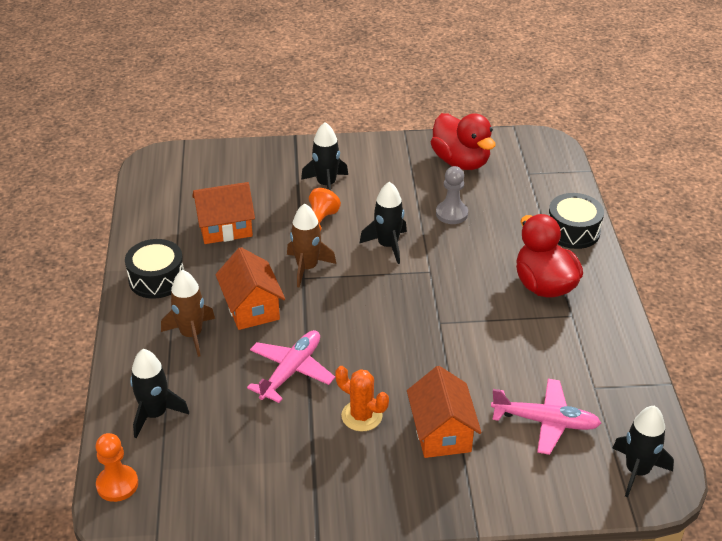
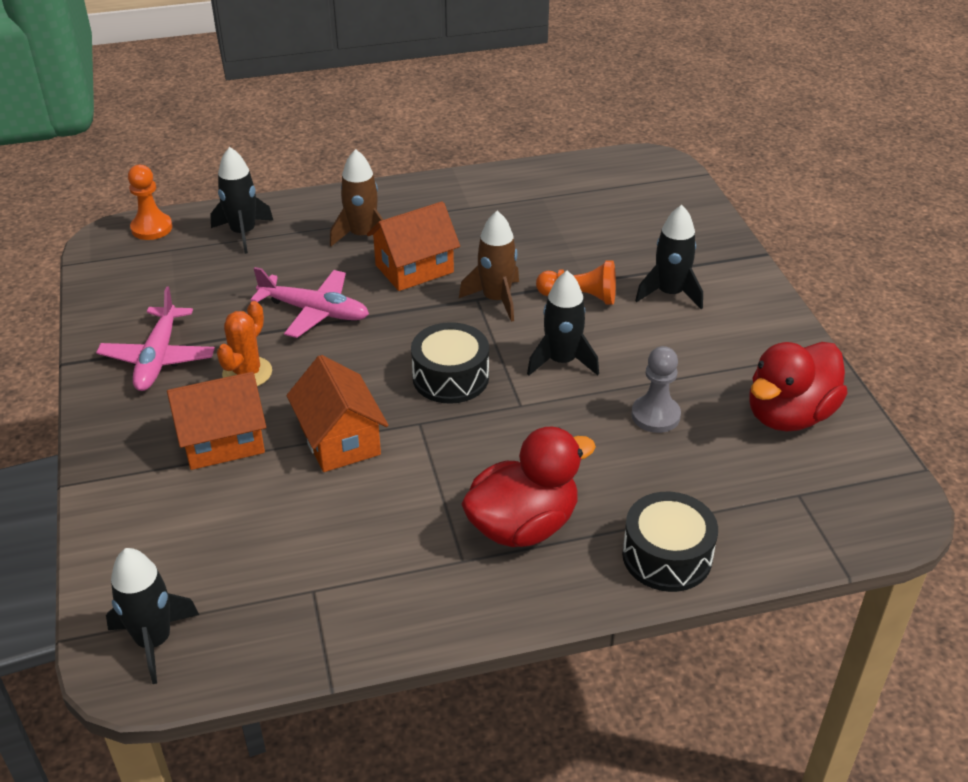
camera: 80 degrees right, 0 degrees up
black drum [125,239,184,299] -> black drum moved to [411,322,489,404]
orange house [192,182,255,244] -> orange house moved to [287,355,388,472]
pink plane [491,379,601,455] -> pink plane moved to [96,286,215,391]

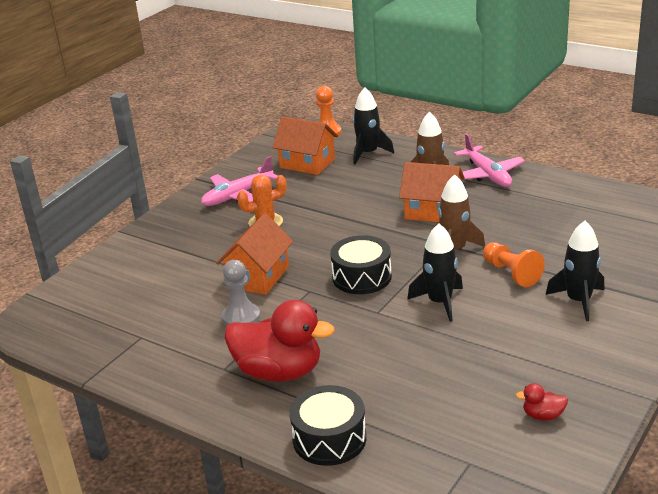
camera: 50 degrees right, 10 degrees down
black rocket [106,548,199,684] -> none
orange house [167,372,266,470] -> orange house moved to [272,116,338,175]
pink plane [251,267,369,338] -> pink plane moved to [454,133,525,187]
grey pawn [631,346,681,433] -> grey pawn moved to [222,260,260,326]
red duck [749,342,848,431] -> red duck [516,383,568,420], size x0.41

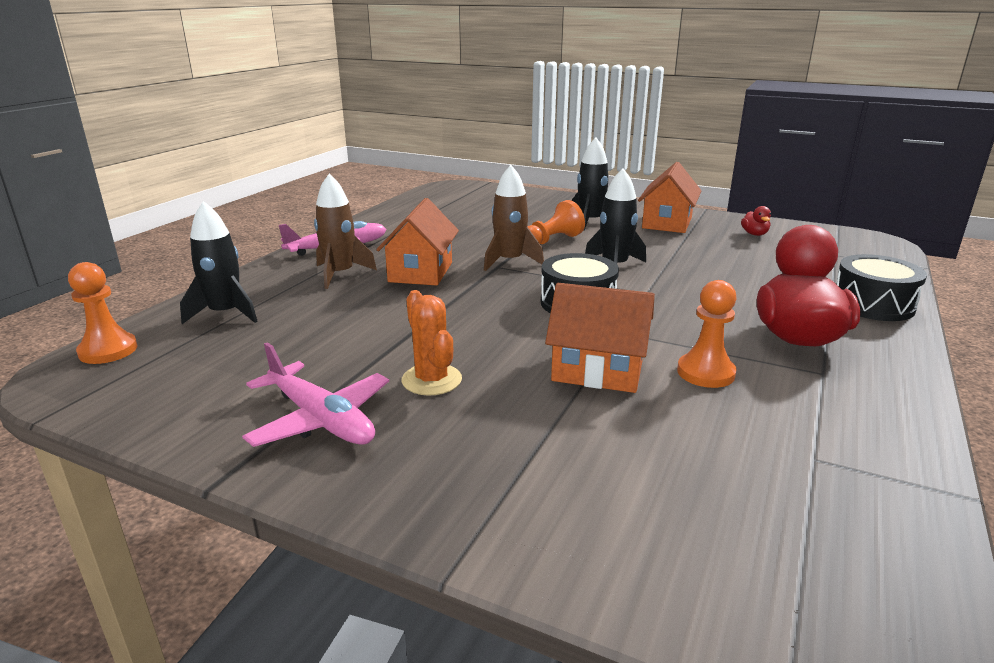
camera: 100 degrees left, 5 degrees down
grey pawn [222,260,260,326] -> orange pawn [677,280,737,388]
orange house [272,116,338,175] -> orange house moved to [638,162,702,233]

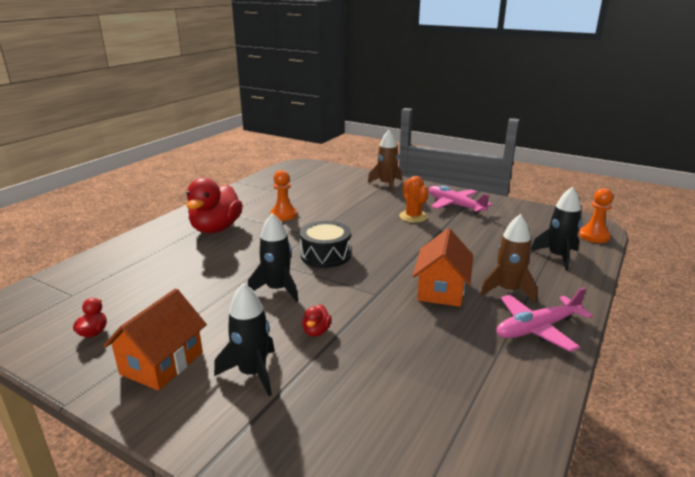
camera: 175 degrees left, 0 degrees up
brown rocket [484,165,544,271] -> brown rocket moved to [368,130,402,192]
orange pawn [527,200,585,244] -> red duck [302,304,332,337]
orange house [545,283,655,393] -> none
black drum [837,254,927,321] -> none

